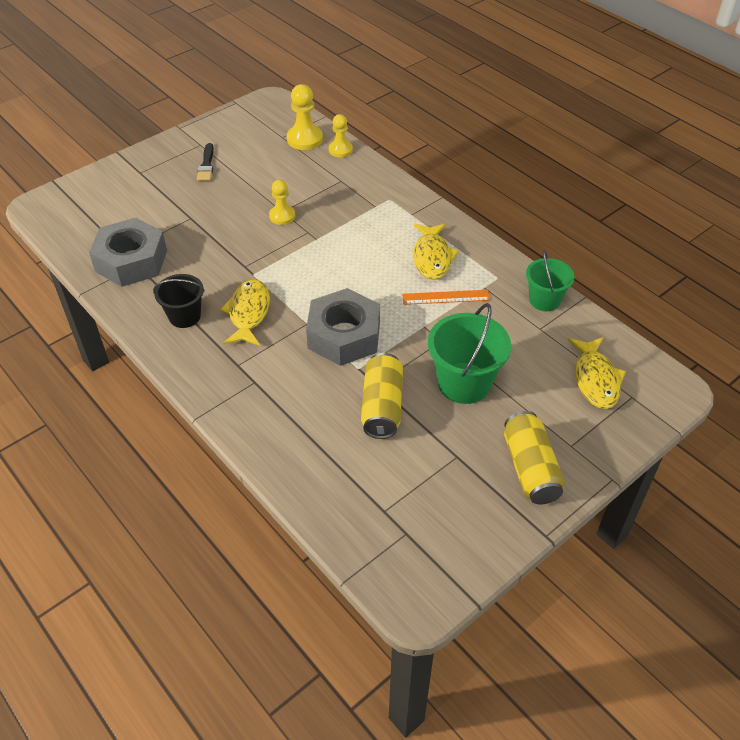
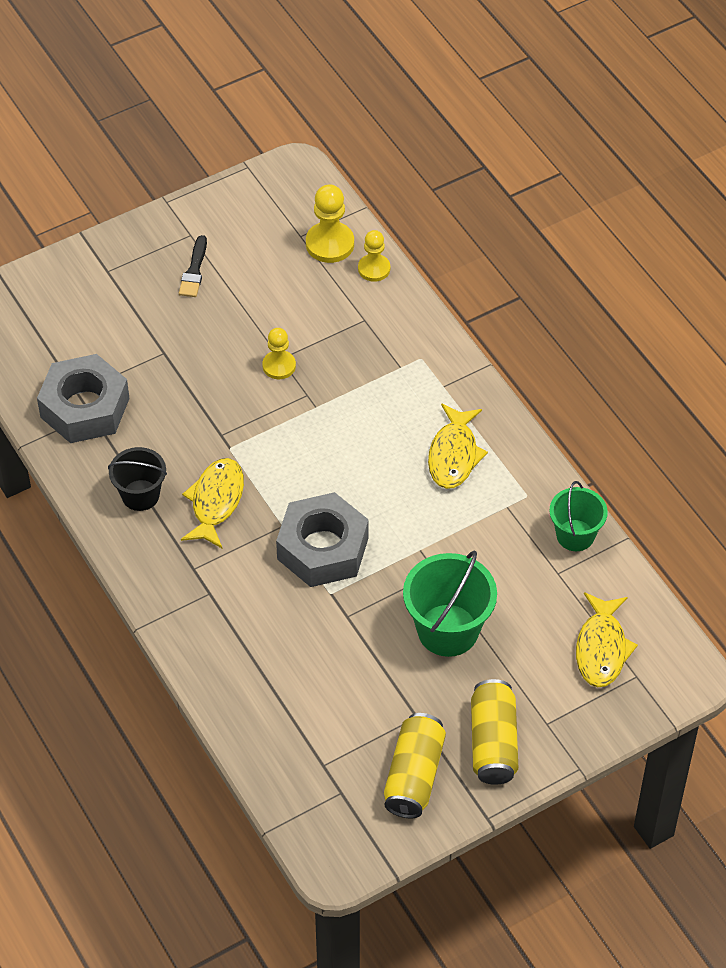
camera: 10 degrees right, 5 degrees up
yellow can [361,353,403,439] -> yellow can moved to [384,713,446,818]
orange ruler [402,290,490,305] -> none

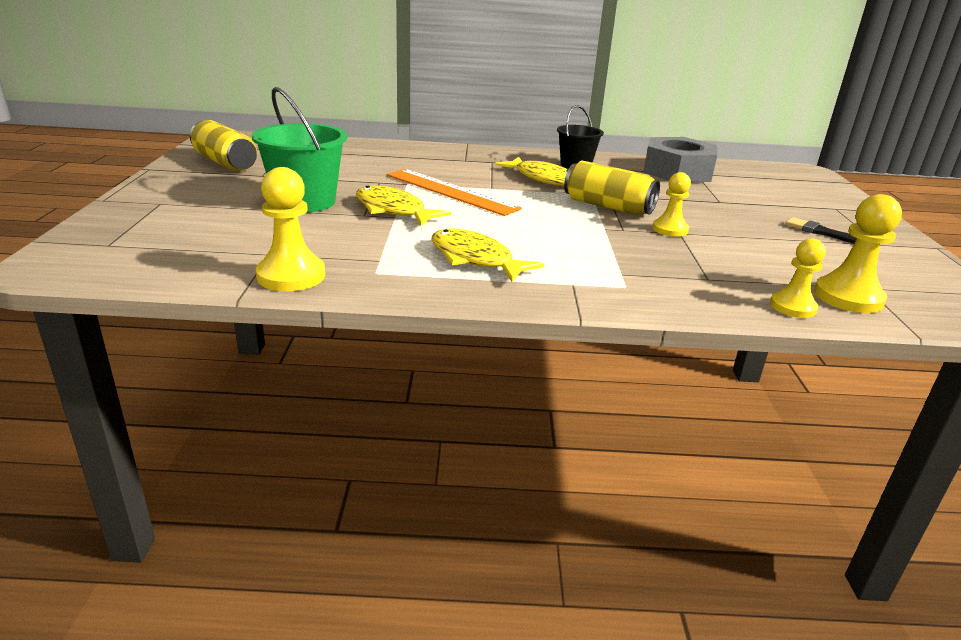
camera: 120 degrees right, 25 degrees down
grey nut [276,492,369,587] -> orange ruler [387,169,522,216]
yellow can [471,679,518,785] -> yellow can moved to [564,161,660,215]
green bucket [550,481,608,551] -> yellow pawn [256,167,325,291]
yellow fish [576,592,638,687] -> yellow fish moved to [356,186,451,226]

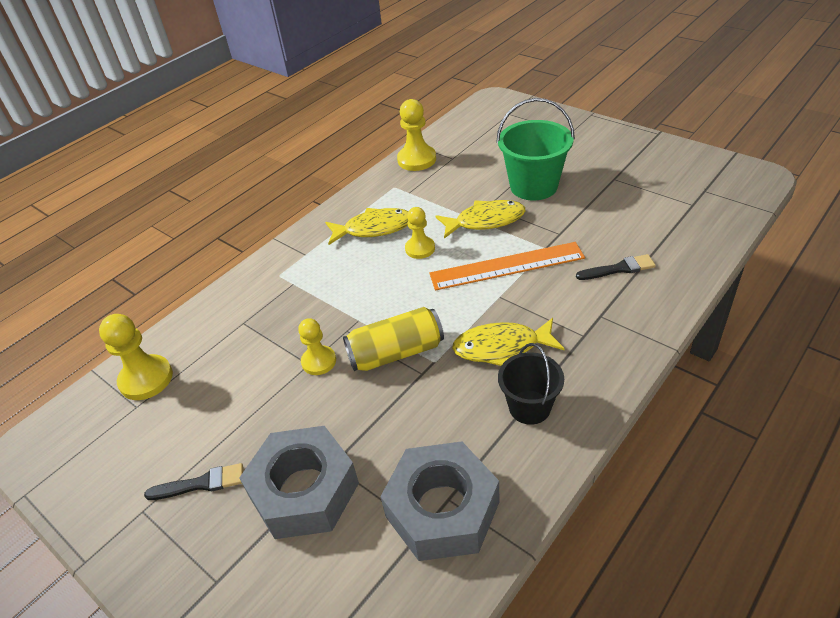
camera: 135 degrees right, 15 degrees up
yellow can [190,120,257,172] -> none
yellow pawn [770,239,826,318] -> yellow pawn moved to [405,207,435,259]
none -> grey nut [239,426,359,539]
none -> black brush [576,254,656,280]

